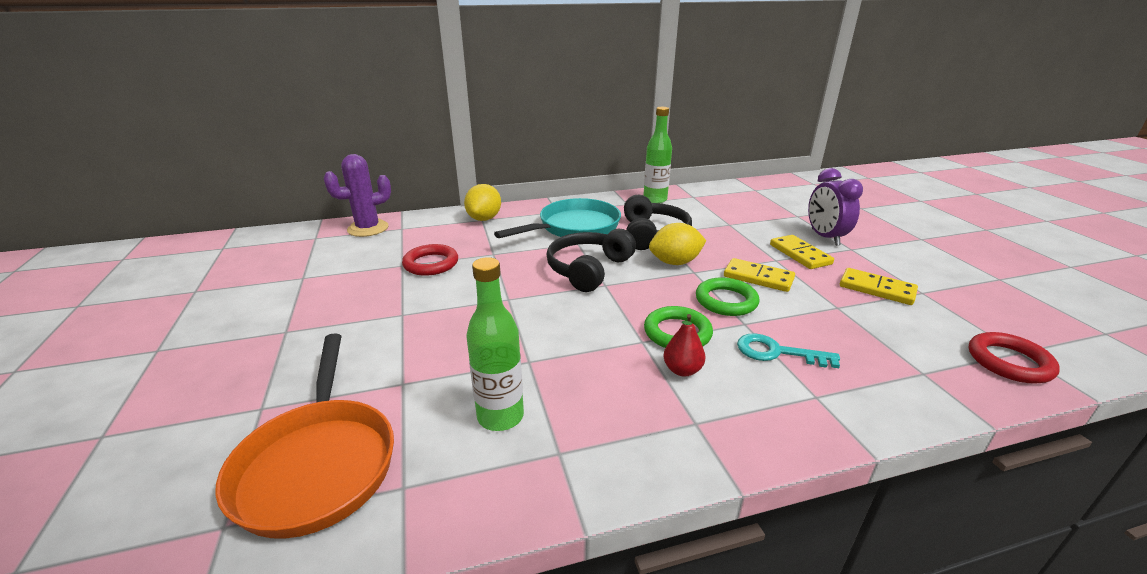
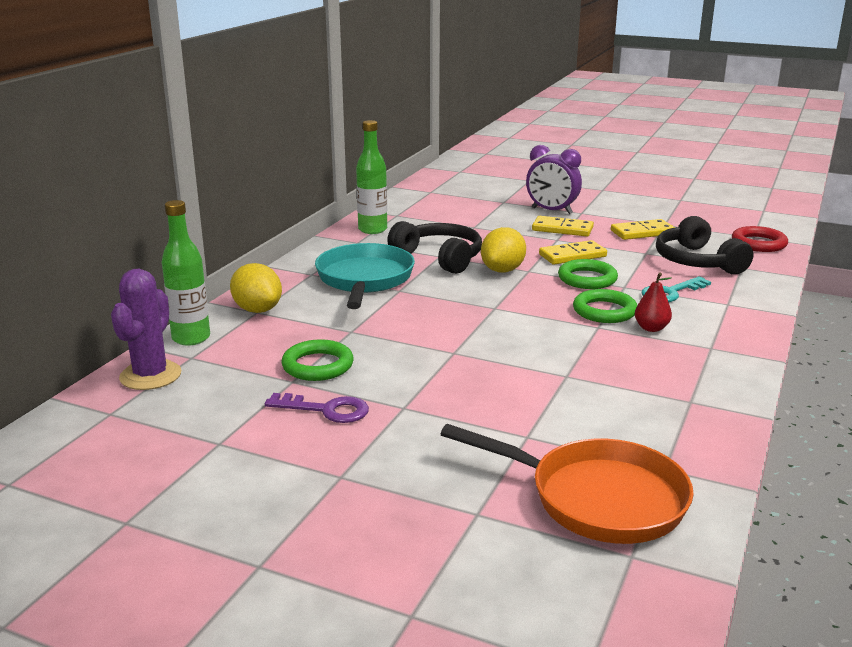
camera: 50 degrees left, 5 degrees down
red ring [402,244,458,276] -> green ring [281,339,354,381]
green bottle [466,257,524,431] -> green bottle moved to [162,200,210,346]
black headphones [547,229,636,292] -> black headphones moved to [656,216,754,274]
none -> purple key [265,393,369,423]

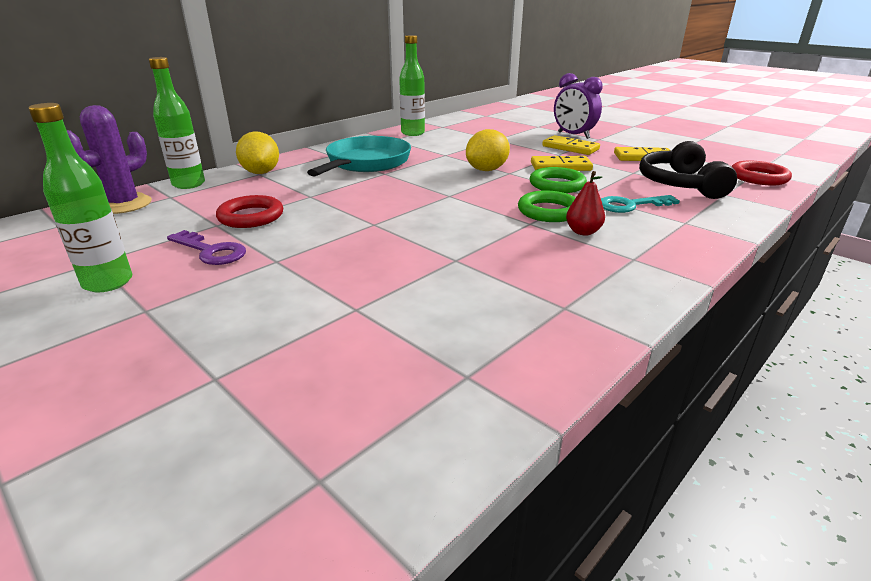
camera: 20 degrees right, 5 degrees up
green ring [281,339,354,381] -> red ring [216,195,283,228]
black headphones [387,221,482,274] -> none
orange pan [441,424,694,544] -> none
none -> green bottle [28,103,133,293]

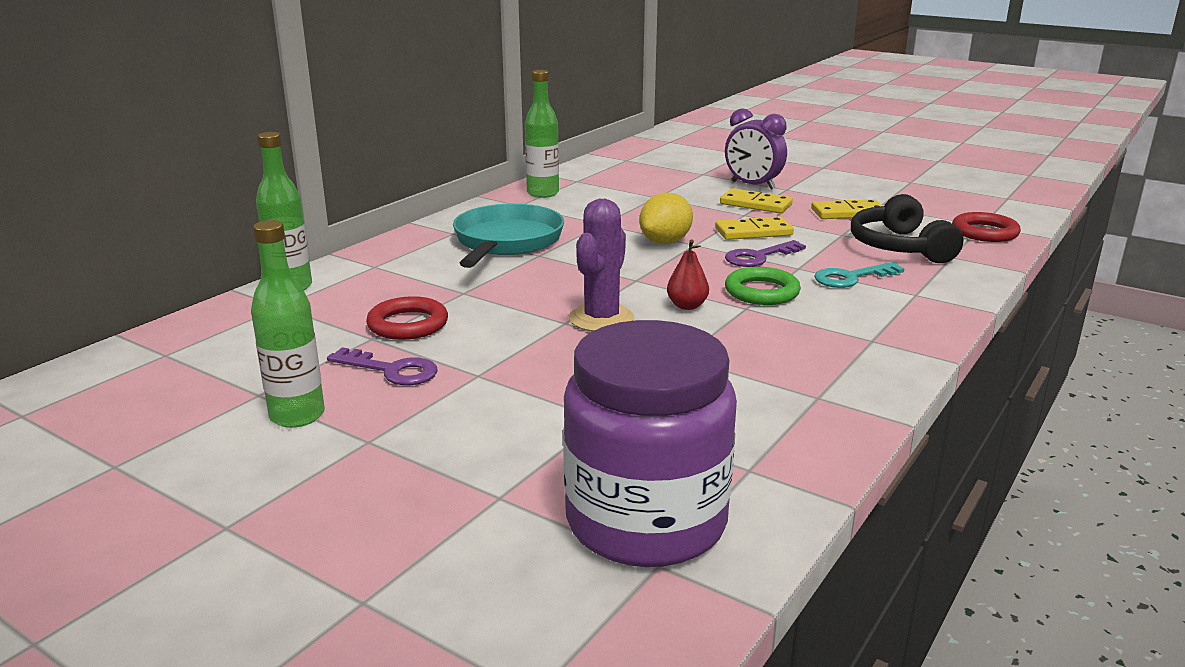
camera: 10 degrees left, 5 degrees down
purple cactus [67,105,152,214] -> purple cactus moved to [569,199,634,331]
yellow lemon [236,131,279,174] -> none
green ring [530,167,587,193] -> purple key [725,240,806,267]
red pear [566,171,605,236] -> red pear moved to [667,240,709,310]
none -> purple jar [563,320,737,567]

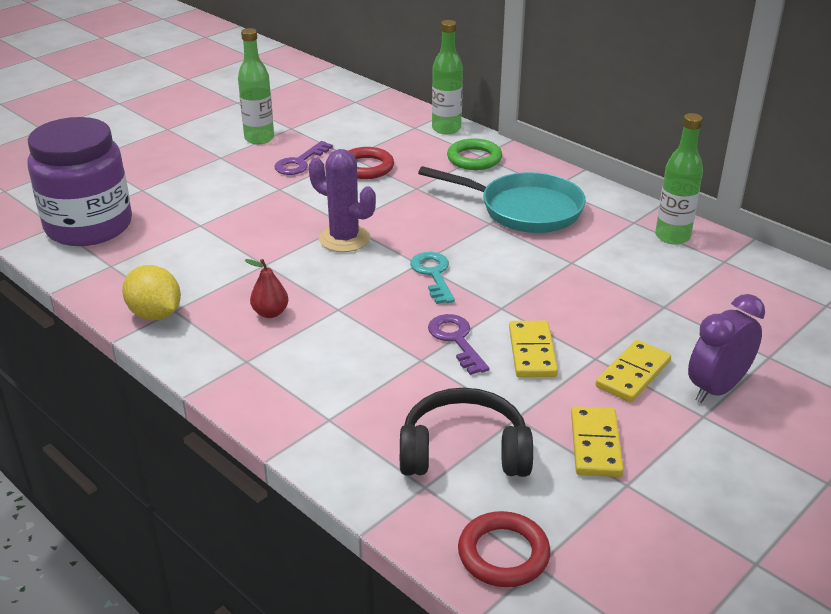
camera: 100 degrees right, 10 degrees up
yellow lemon [639,193,693,244] -> yellow lemon moved to [122,265,181,320]
red pear [667,240,709,310] -> red pear moved to [245,259,289,318]
green ring [725,267,801,305] -> green ring moved to [447,138,502,170]
turquoise key [814,262,904,288] -> turquoise key moved to [410,252,455,304]

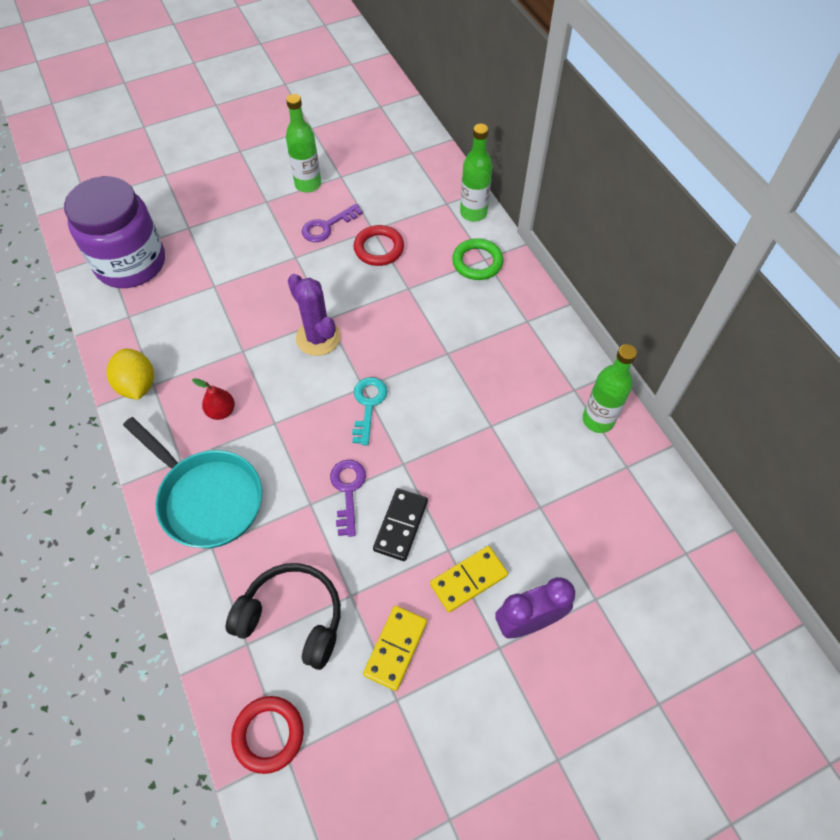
camera: 20 degrees right, 25 degrees up
turquoise pan [418,166,586,233] -> turquoise pan moved to [123,417,262,549]
yellow domino [509,321,558,377] -> black domino [373,488,428,561]

